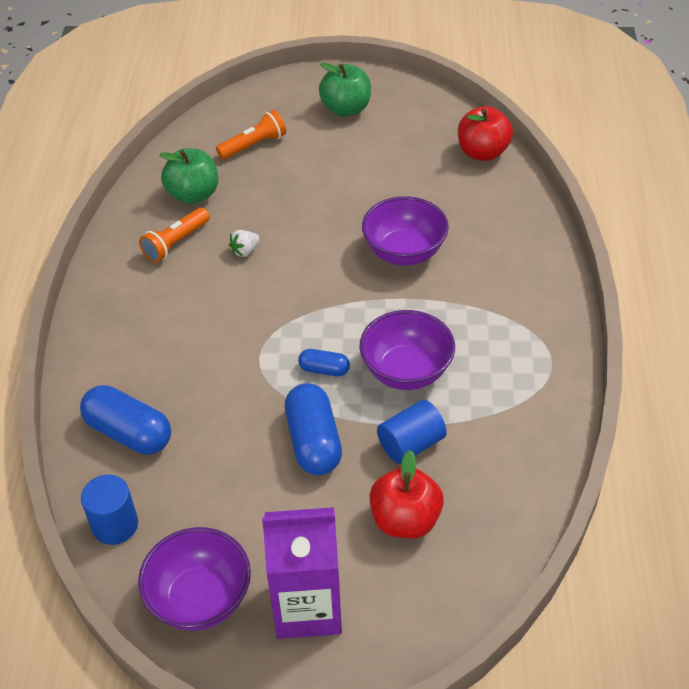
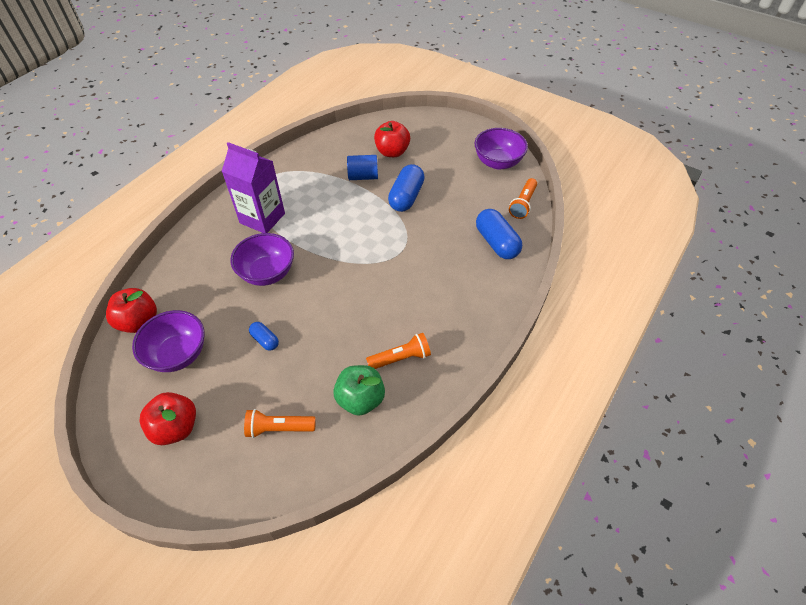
camera: 150 degrees left, 5 degrees up
blue cylinder [81,475,138,545] -> orange flashlight [509,178,537,219]
white strawberry [229,230,260,257] -> none
purple carton [262,507,342,639] -> purple carton moved to [222,142,285,233]
blue capsule [298,349,350,376] -> blue capsule moved to [249,322,279,351]
green apple [319,63,371,117] -> red apple [139,392,196,445]
purple bowl [360,310,455,390] -> purple bowl moved to [132,310,204,372]

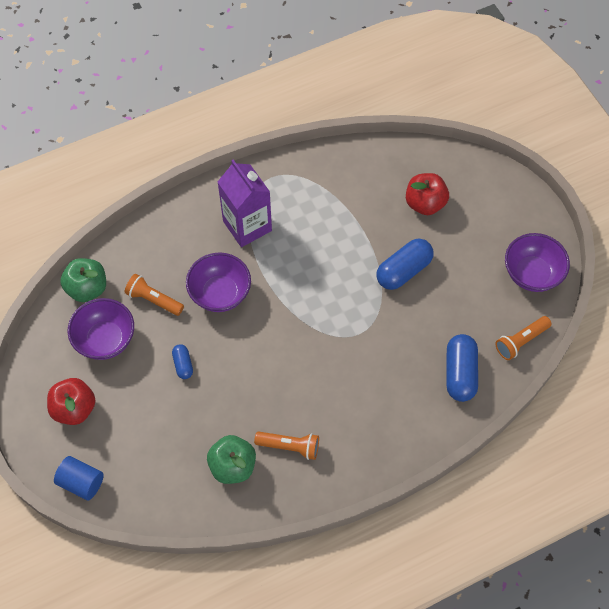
camera: 30 degrees right, 10 degrees up
red apple [106,288,157,333] -> green apple [60,258,106,302]
orange flashlight [244,409,316,438] -> orange flashlight moved to [125,274,184,316]
blue cylinder [347,155,378,180] -> blue cylinder moved to [54,456,104,501]

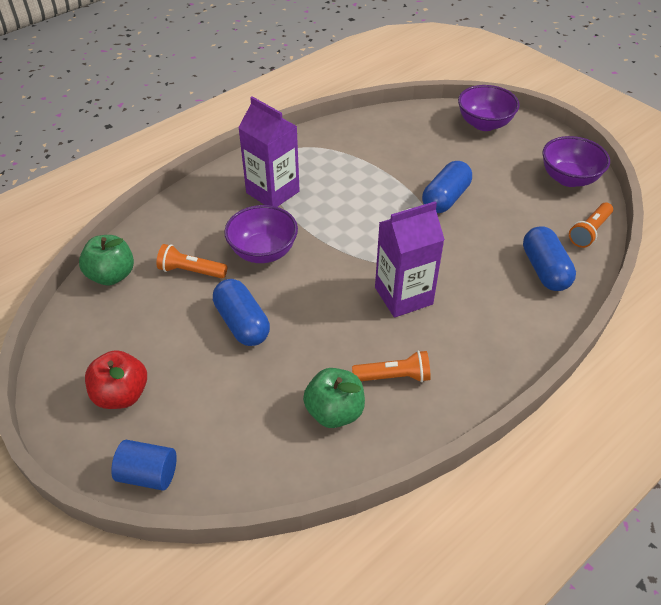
camera: 15 degrees left, 15 degrees down
purple bowl [68,298,134,360] -> purple bowl moved to [458,85,520,131]
blue capsule [172,344,193,379] -> blue capsule [213,279,270,346], size x1.87
red apple [406,173,449,215] -> none
none -> purple carton [375,201,445,318]

